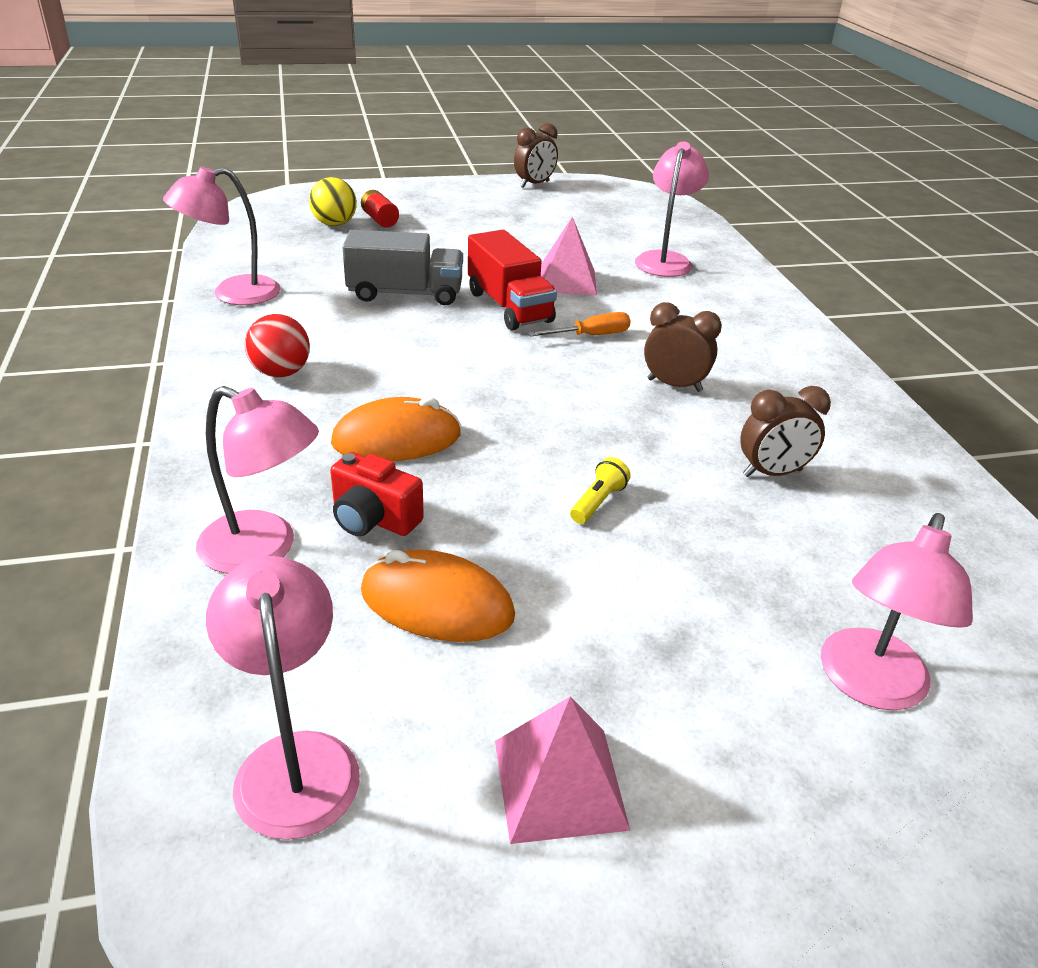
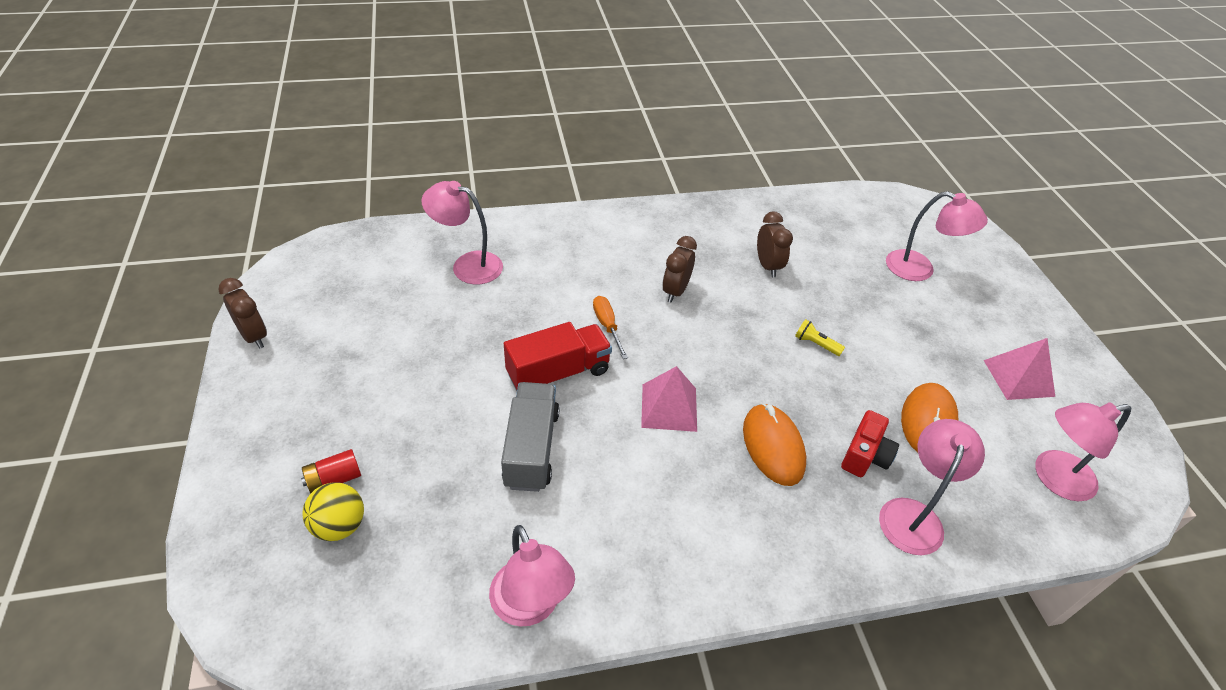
camera: 90 degrees left, 10 degrees up
red ball [245,314,310,377] -> none
pink pyramid [541,217,597,295] -> pink pyramid moved to [641,366,697,432]

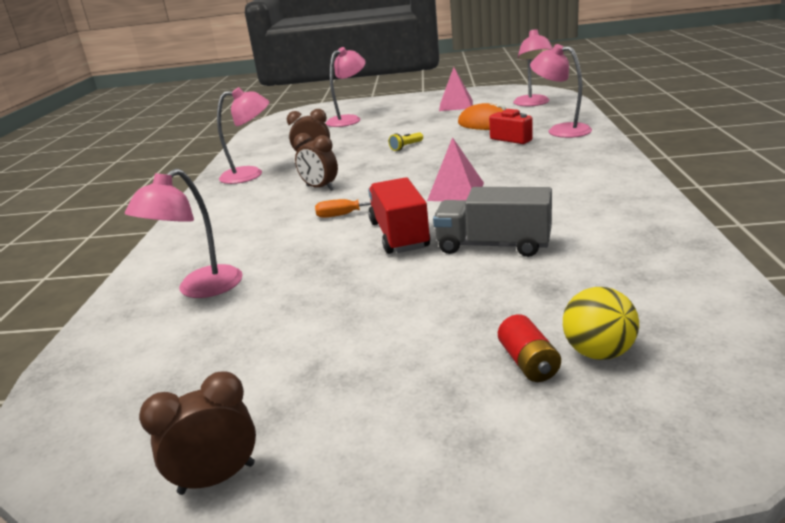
camera: 70 degrees left, 20 degrees down
pink lamp [489,525,575,626] -> pink lamp moved to [217,87,269,184]
orange mouse [743,403,806,486] -> none

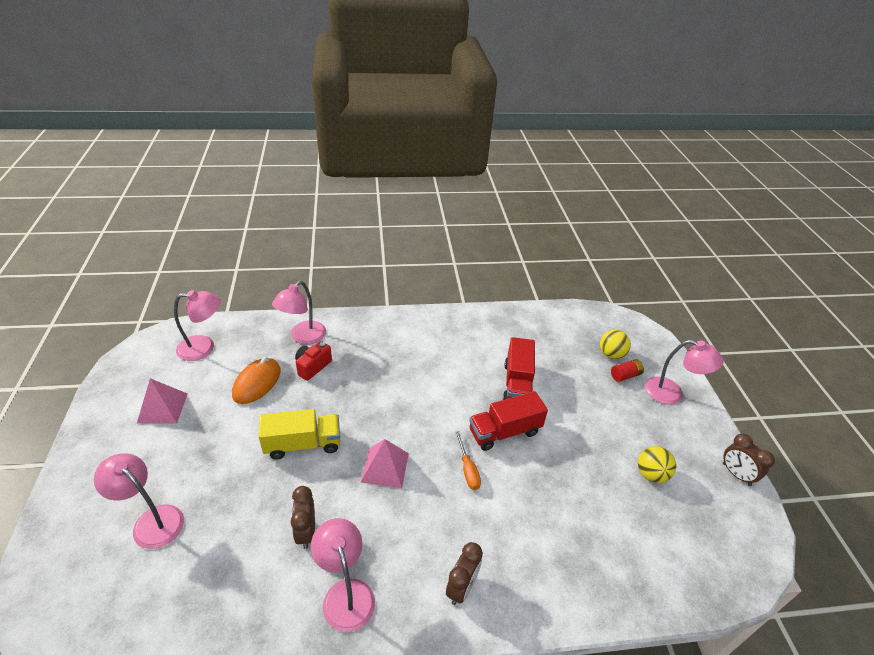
camera: 105 degrees left, 15 degrees up
pink lamp [125,168,243,298] -> pink lamp moved to [645,340,724,405]
brown clock [294,133,338,191] -> brown clock moved to [446,542,483,605]
yellow flashlight [389,132,423,151] -> yellow truck [258,409,340,459]
pink pyramid [427,137,484,201] -> pink pyramid moved to [361,439,409,488]
grey truck [433,187,552,257] -> red truck [503,337,535,400]
none -> yellow ball [638,446,676,483]

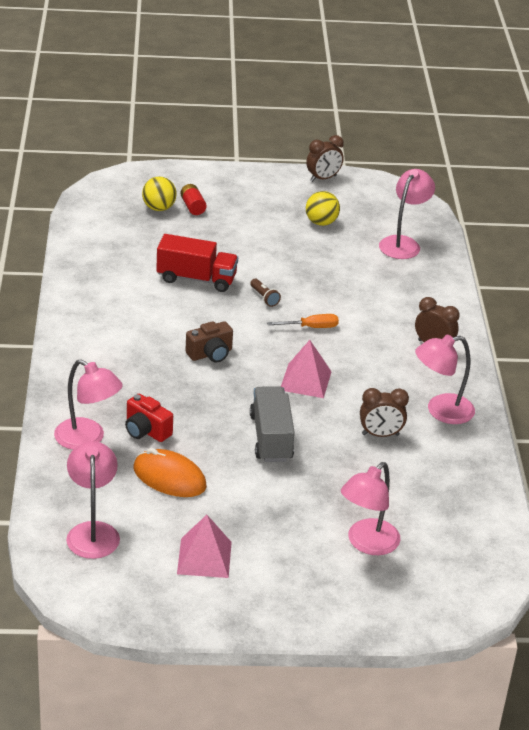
camera: 85 degrees left, 5 degrees down
yellow truck [258,409,340,459] -> grey truck [250,386,295,462]
red truck [469,391,548,451] -> brown flashlight [250,279,281,307]
pink lamp [645,340,724,405] -> pink lamp moved to [379,169,435,259]
none -> brown camera [185,321,233,363]

